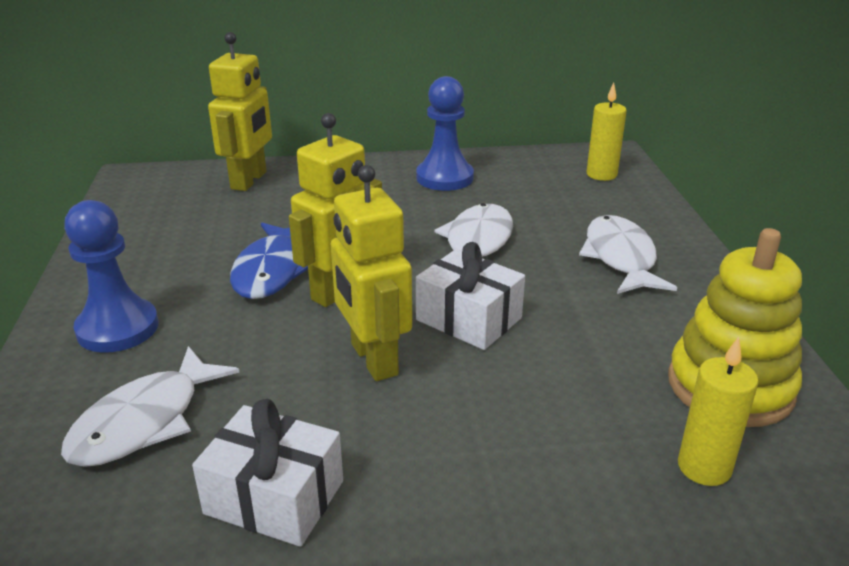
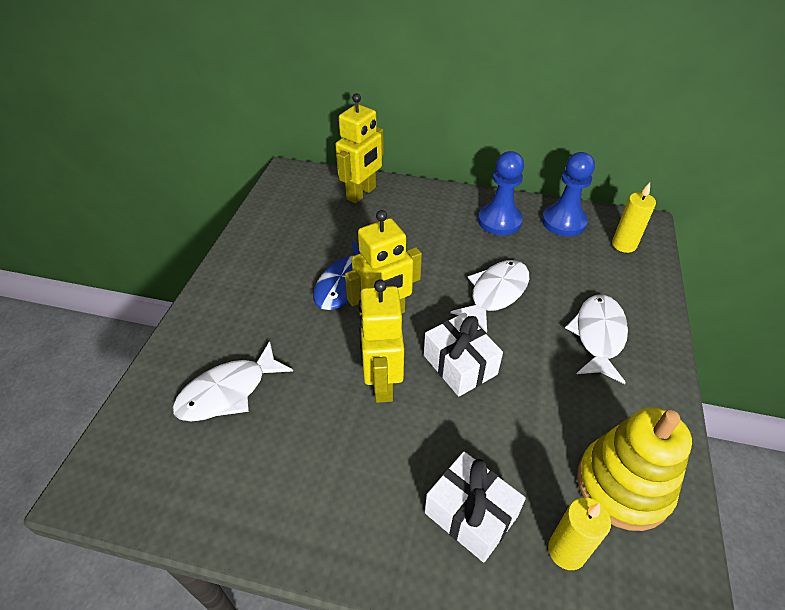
camera: 20 degrees right, 15 degrees up
blue pawn [64,200,158,353] -> blue pawn moved to [542,152,595,236]
white gift [192,399,343,547] -> white gift moved to [425,452,526,563]

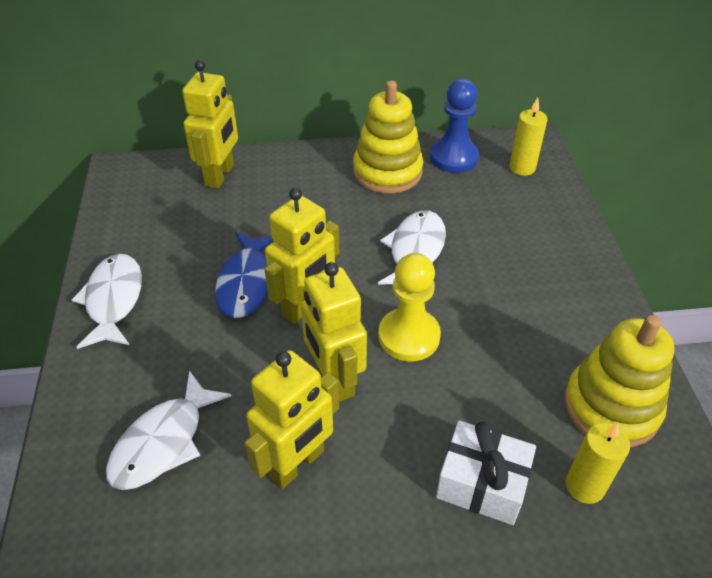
camera: 20 degrees left, 0 degrees up
white gift [424,313,503,397] -> yellow pawn [379,253,441,361]
blue pawn [478,151,524,236] -> yellow stacking toy [353,80,423,194]
white fish [565,295,628,384] -> white fish moved to [72,254,142,349]
none -> yellow robot [245,350,339,489]

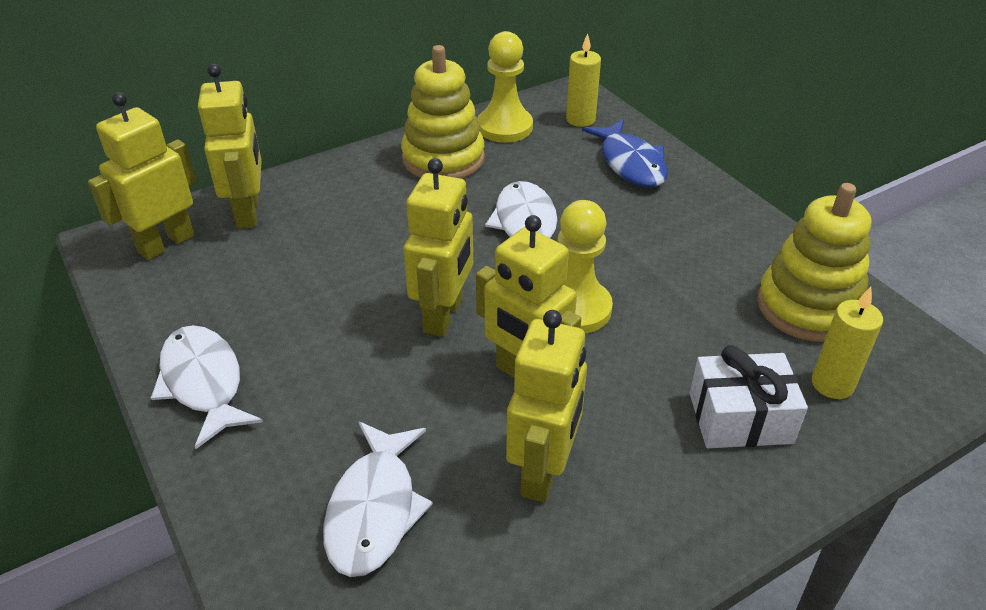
camera: 25 degrees left, 5 degrees down
blue fish [215,232,273,318] -> blue fish moved to [582,119,668,187]
blue pawn [430,79,479,173] -> yellow pawn [477,31,533,143]
none -> yellow robot [88,92,196,260]

